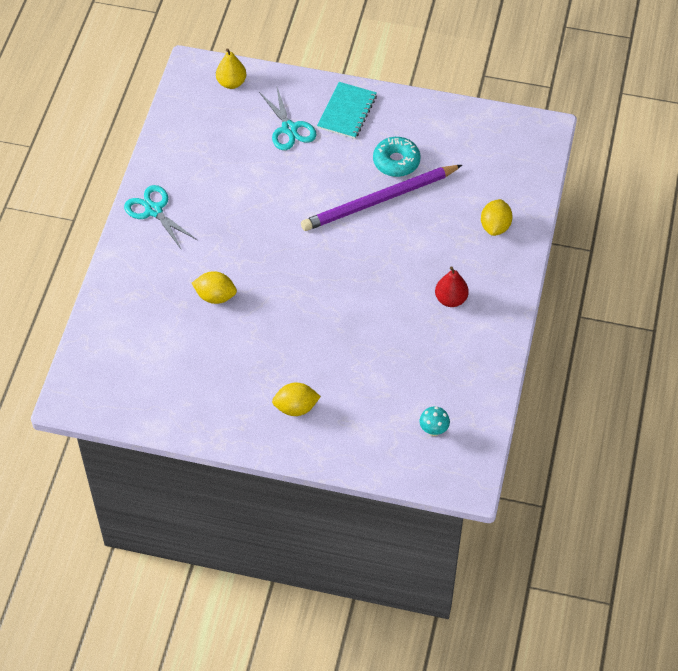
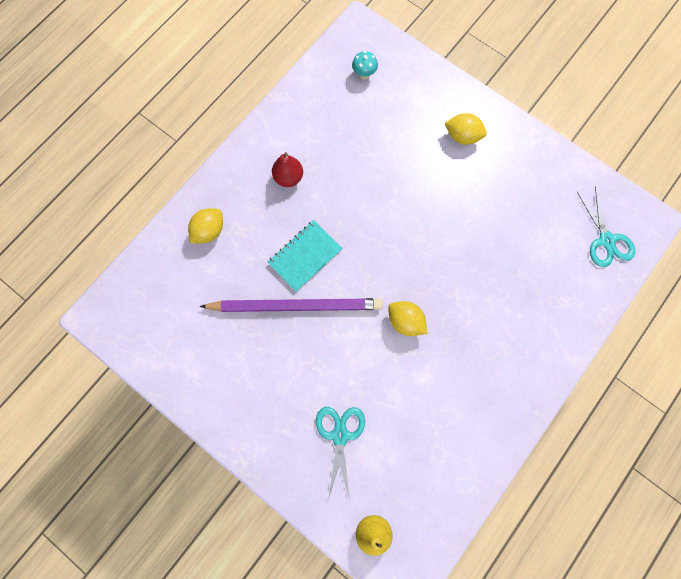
camera: 155 degrees left, 20 degrees up
turquoise scissors [124,185,197,250] -> turquoise scissors moved to [577,186,636,267]
yellow lemon [192,271,237,304] -> yellow lemon moved to [388,301,427,336]
turquoise notebook [317,82,377,139] -> turquoise notebook moved to [267,220,343,292]
turquoise donut [373,137,420,177] -> none

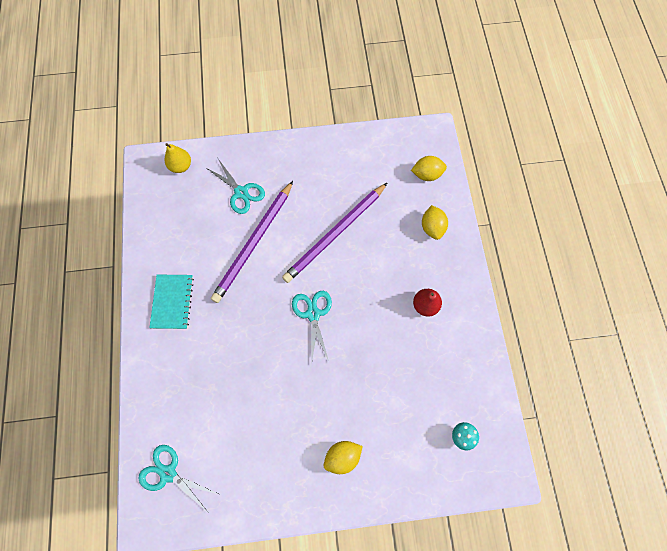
camera: 135 degrees right, 5 degrees down
turquoise notebook [267,220,343,292] -> turquoise notebook moved to [149,275,194,329]
yellow lemon [388,301,427,336] -> yellow lemon moved to [411,156,447,181]
none -> purple pencil [211,181,293,303]
none -> turquoise scissors [292,291,332,364]

